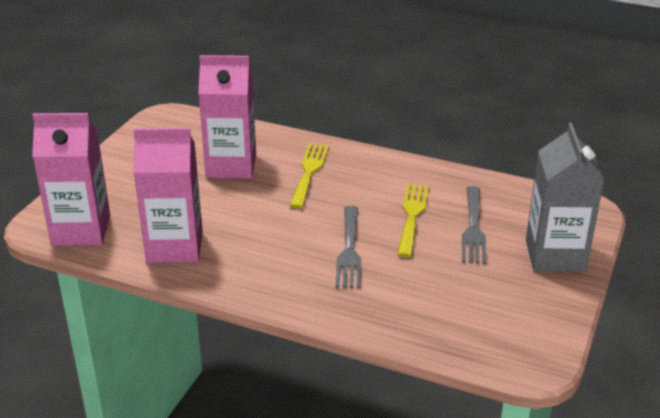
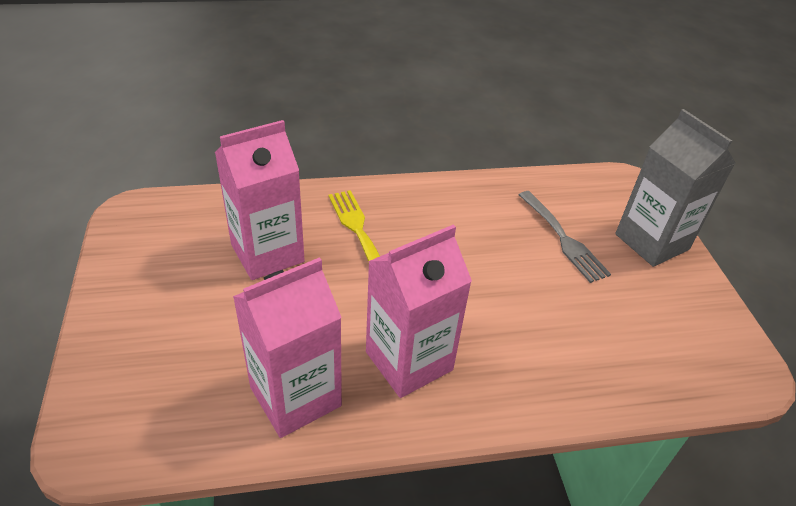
camera: 35 degrees left, 10 degrees up
pink carton [32,113,110,246] -> pink carton moved to [366,224,472,398]
grey fork [336,206,361,288] -> none
yellow fork [397,184,429,257] -> none

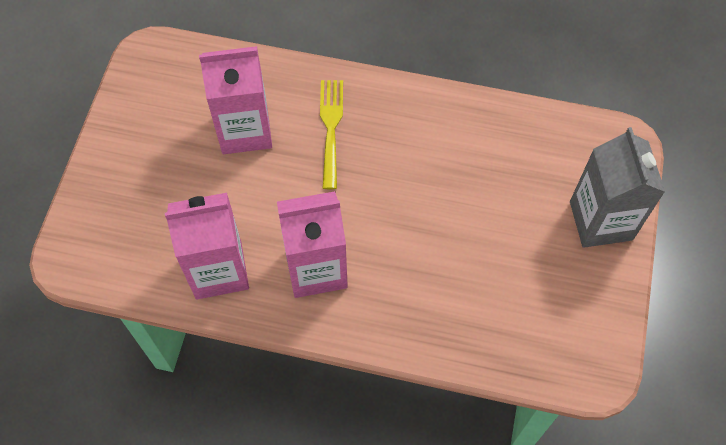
camera: 25 degrees right, 20 degrees up
grey fork [519,191,611,283] -> none

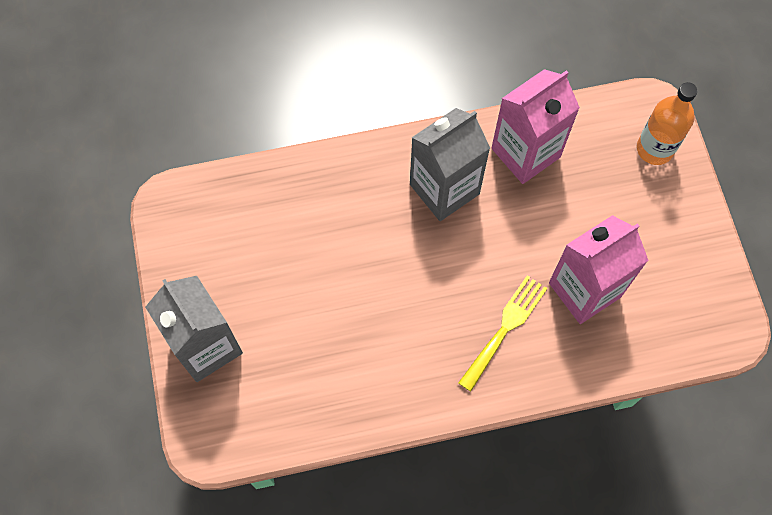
camera: 155 degrees right, 5 degrees up
pink carton [277,191,348,298] -> grey carton [410,108,490,221]
yellow fork [320,80,343,189] -> yellow fork turned 120 degrees counterclockwise [458,275,547,392]
none -> orange bottle [637,82,697,165]

